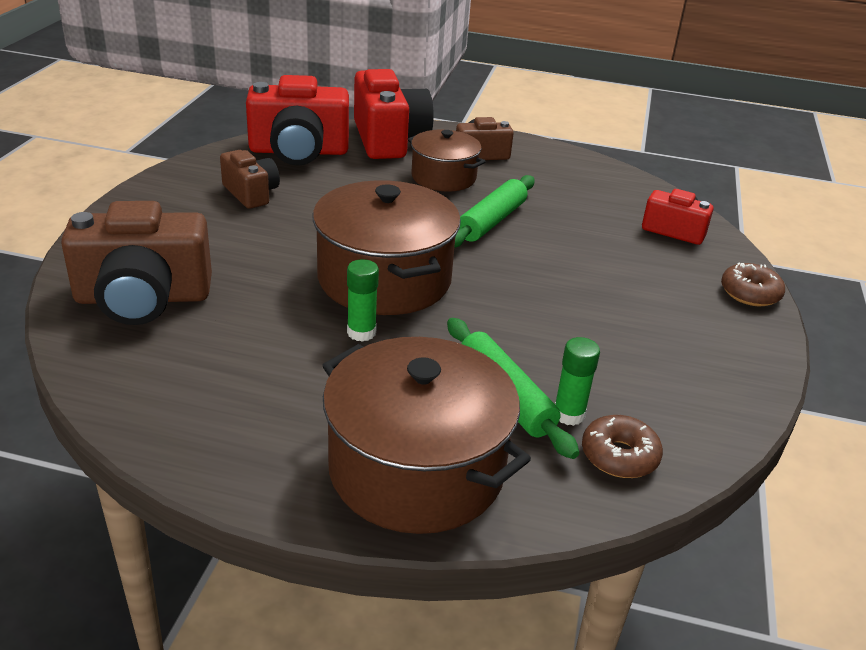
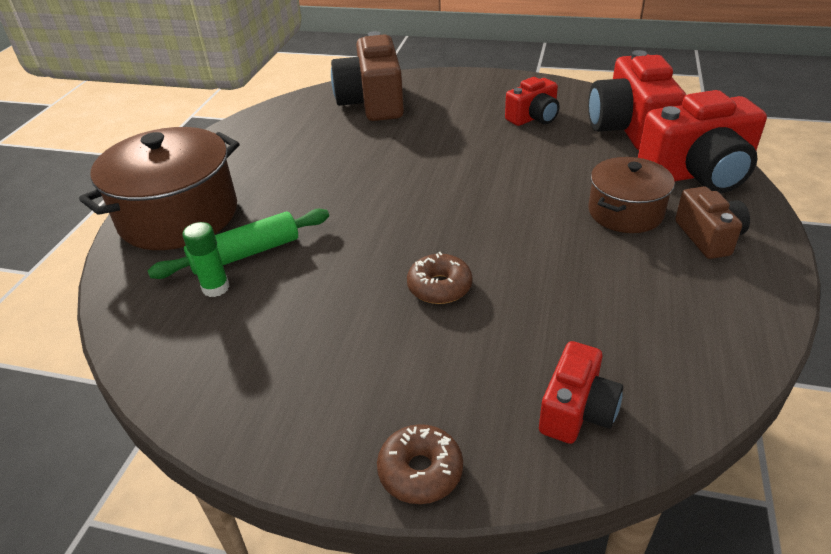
camera: 95 degrees right, 5 degrees up
brown camera [220,150,280,209] -> red camera [505,77,560,126]
brown pot [313,180,461,315] -> none
green glue stick [347,259,379,342] -> none
green rolling pin [454,175,535,248] -> none
brown donut [582,415,663,478] -> brown donut moved to [407,252,472,304]

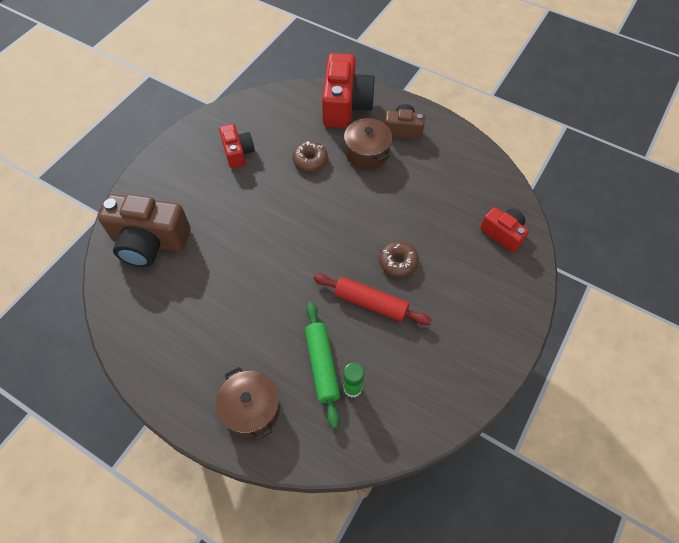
camera: 75 degrees left, 20 degrees up
brown pot [79,127,239,250] -> brown pot [216,367,280,440], size x0.59
brown donut [377,424,463,504] -> brown donut moved to [293,141,328,172]
red camera [588,50,686,150] -> none
none -> red rolling pin [313,274,432,325]

